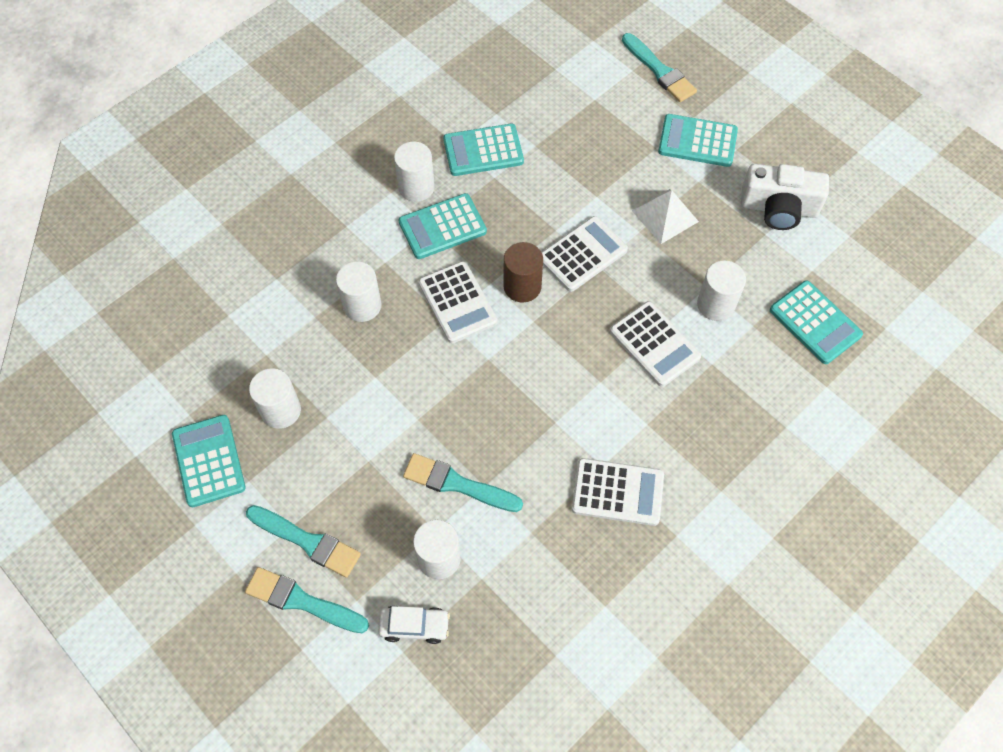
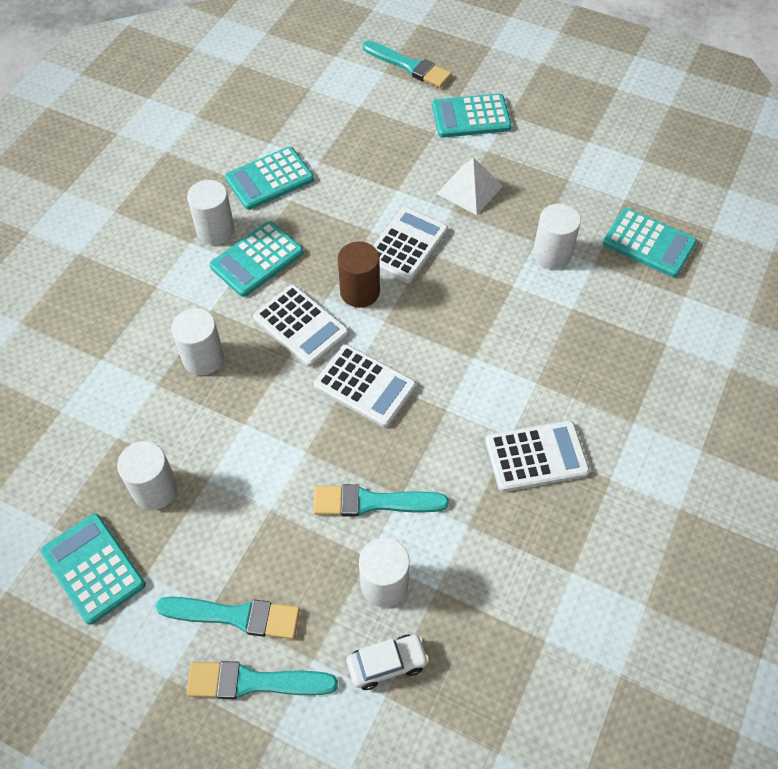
camera: 20 degrees left, 5 degrees down
white calculator [610,301,701,387] -> white calculator moved to [314,344,416,427]
white camera [741,164,829,230] -> none

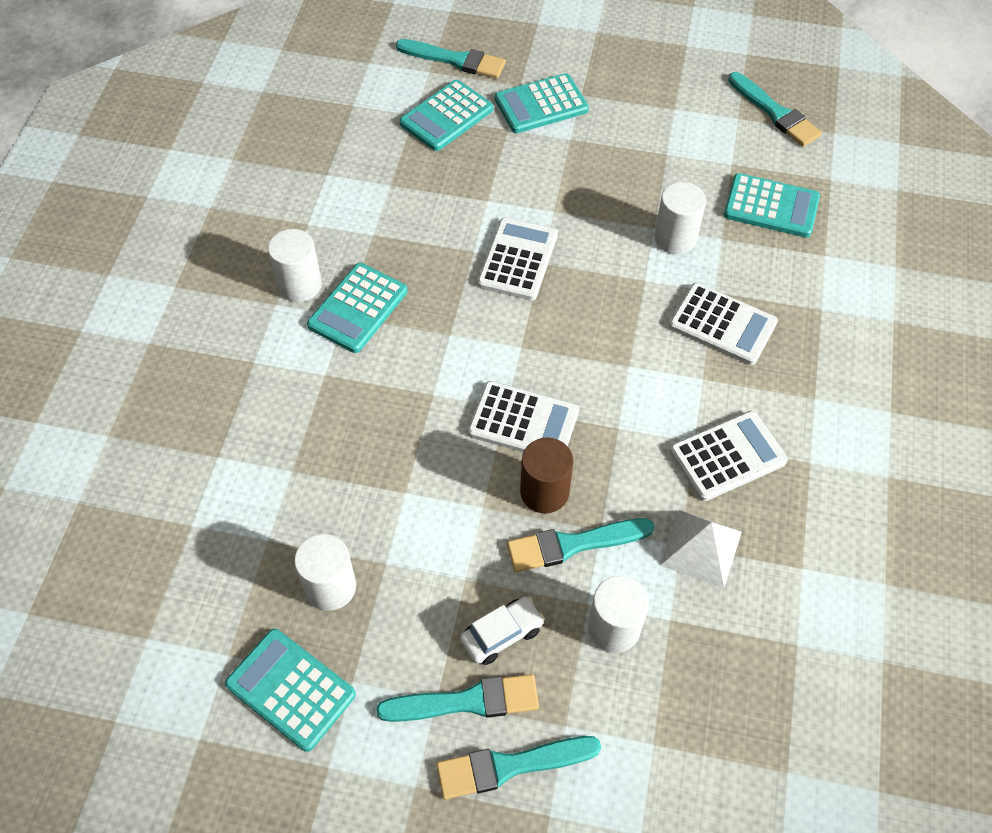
camera: 15 degrees left, 0 degrees up
white cylinder [171,308,224,375] -> none
turquoise calculator [225,147,314,210] -> turquoise calculator moved to [400,80,493,151]
white calculator [253,285,349,367] -> white calculator moved to [669,283,778,365]
brown cylinder [338,241,380,308] -> brown cylinder moved to [520,438,574,513]
white car [347,634,429,690] -> white car moved to [460,597,545,665]
white pyramid [437,158,503,215] -> white pyramid moved to [660,510,742,588]
none -> turquoise brush [728,72,822,147]

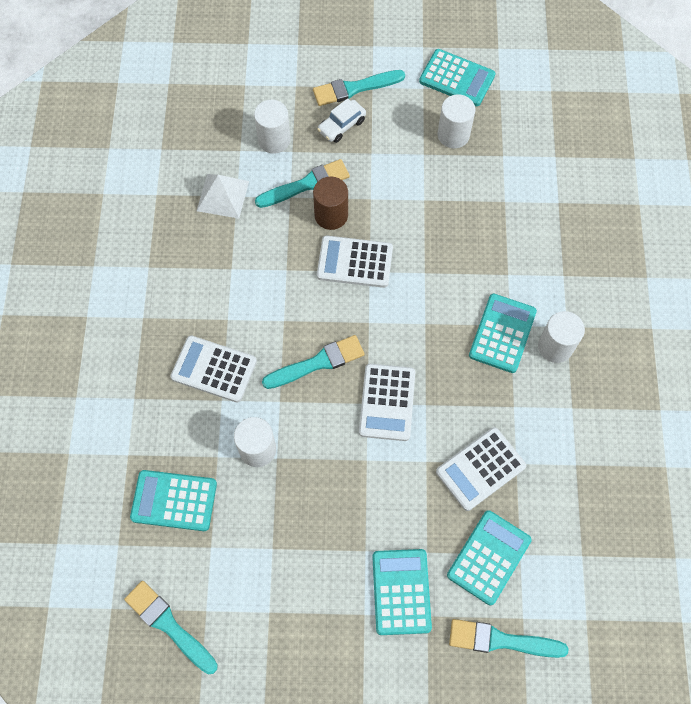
camera: 170 degrees right, 10 degrees up
turquoise brush [436,736,601,800] -> turquoise brush moved to [262,335,365,389]
turquoise calculator [495,73,589,133] -> turquoise calculator turned 60 degrees counterclockwise [372,549,432,635]
white calculator [670,411,788,501] -> white calculator moved to [436,427,526,511]

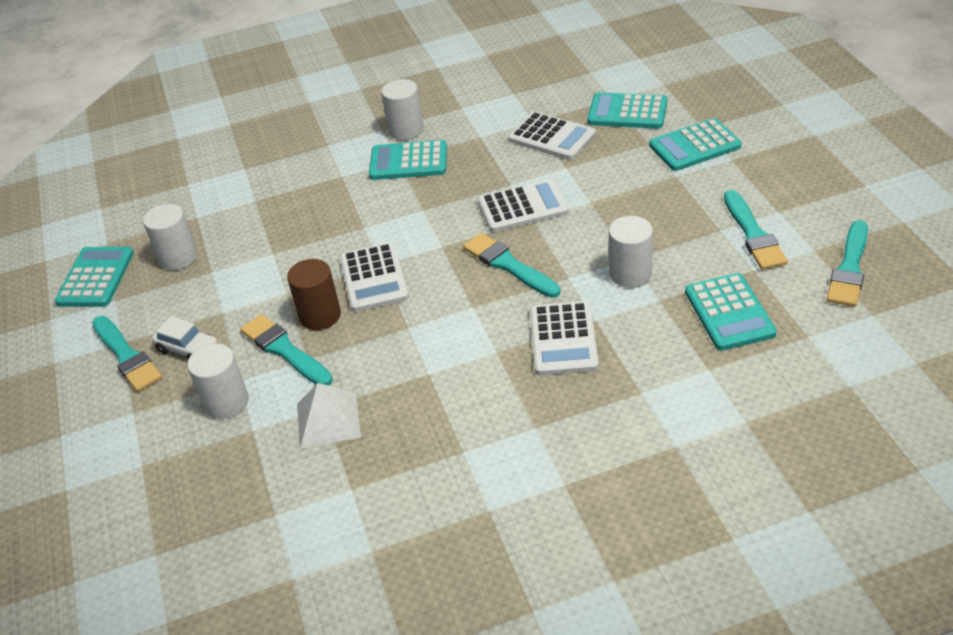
camera: 105 degrees left, 25 degrees down
turquoise brush [449,619,569,658] -> turquoise brush moved to [724,190,788,270]

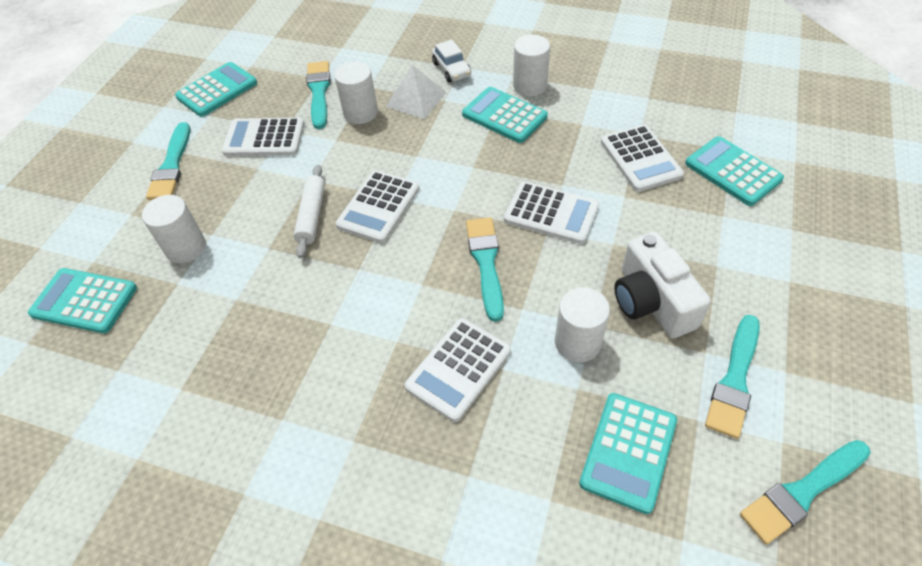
camera: 35 degrees right, 10 degrees up
white cylinder [143,204,198,270] -> white cylinder moved to [334,62,378,124]
white car [152,316,218,360] -> white car moved to [432,39,471,82]
turquoise brush [240,314,333,386] -> turquoise brush moved to [306,61,330,129]
brown cylinder [287,259,341,330] -> white rolling pin [293,165,325,258]
white pyramid [297,383,361,449] -> white pyramid moved to [386,65,446,119]
turquoise calculator [649,118,741,171] -> turquoise calculator moved to [28,268,137,334]
none -> white calculator [222,118,305,156]
none -> white camera [614,232,711,338]

